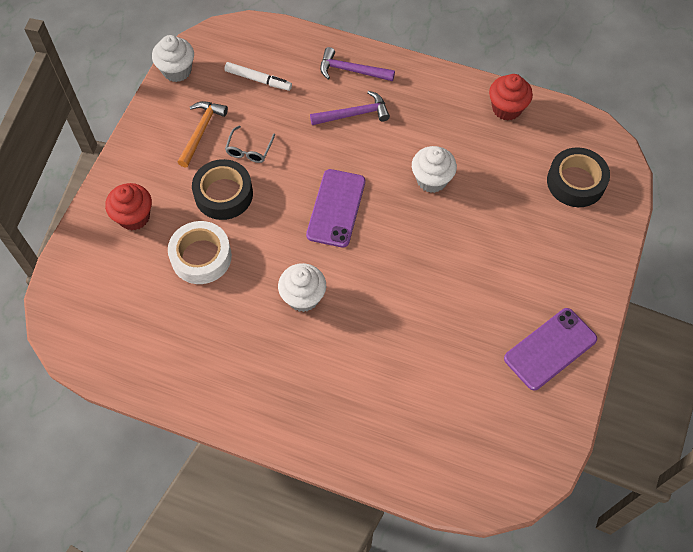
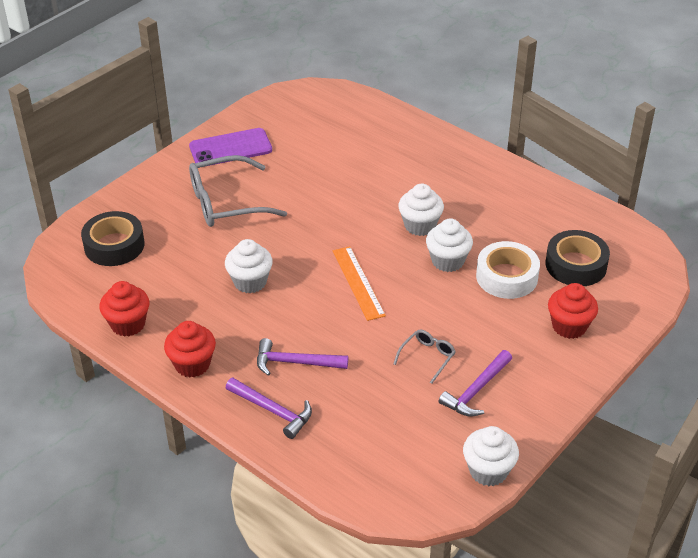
camera: 160 degrees left, 20 degrees down
orange hammer [177,101,228,168] -> purple hammer [439,350,512,417]
black tape [192,159,253,220] -> black tape moved to [545,230,610,286]
white marker [224,62,292,91] -> none
purple phone [306,169,365,248] -> orange ruler [333,246,386,321]
none -> red cupcake [164,321,216,378]
none -> grey glasses [189,155,287,227]
none -> white cupcake [426,218,473,272]

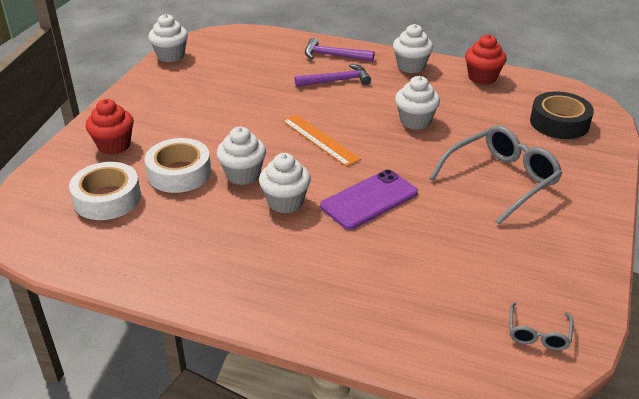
camera: 160 degrees right, 5 degrees down
red cupcake [164,321,216,378] -> white cupcake [393,24,433,73]
purple phone [189,128,272,166] -> purple phone moved to [320,169,418,230]
grey glasses [394,330,456,384] -> grey glasses moved to [509,302,573,351]
purple hammer [439,350,512,417] -> none
black tape [545,230,610,286] -> white tape [69,162,141,220]

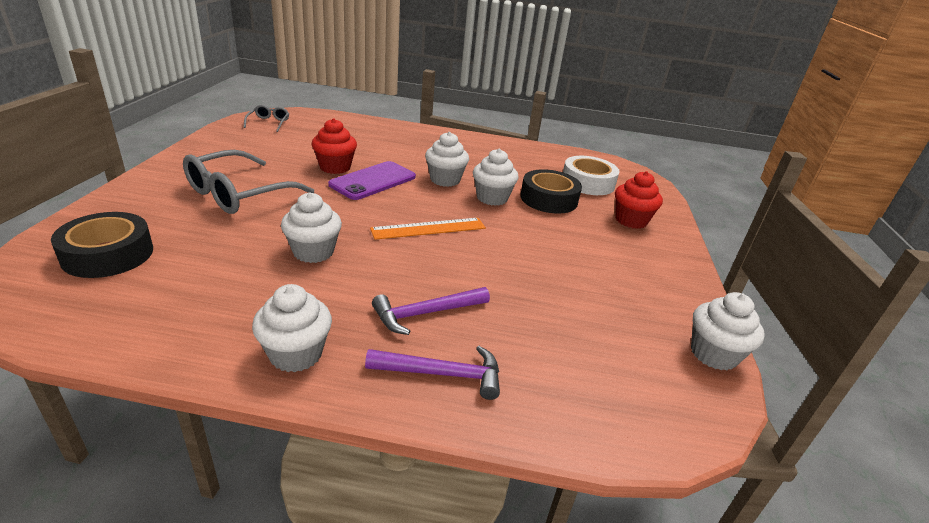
camera: 165 degrees right, 5 degrees down
white tape [145,138,211,193] -> black tape [520,169,582,214]
orange ruler [282,114,361,167] -> orange ruler turned 60 degrees counterclockwise [370,218,486,240]
red cupcake [465,34,507,85] -> red cupcake moved to [312,118,357,174]

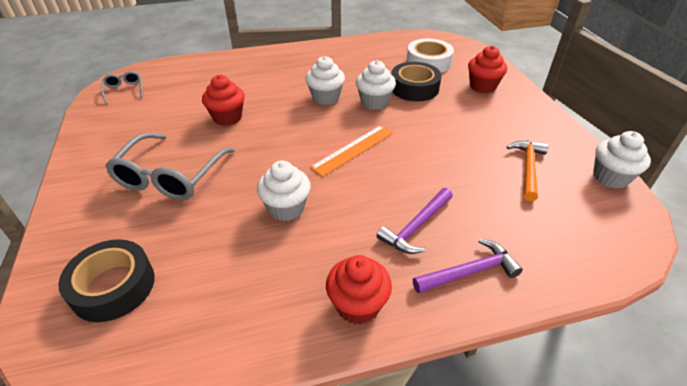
camera: 20 degrees left, 10 degrees up
white cupcake [252,284,332,372] -> red cupcake [326,255,392,325]
purple phone [328,161,416,200] -> none
none -> orange hammer [507,141,548,201]

